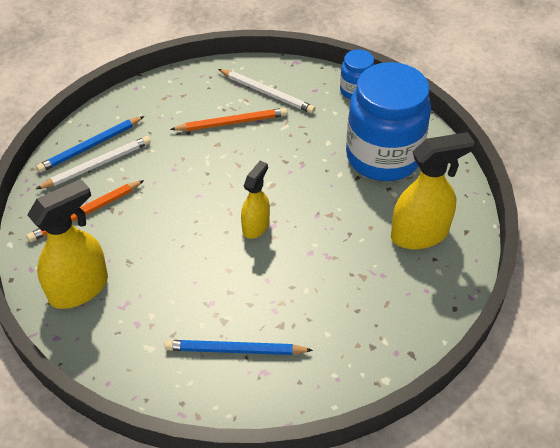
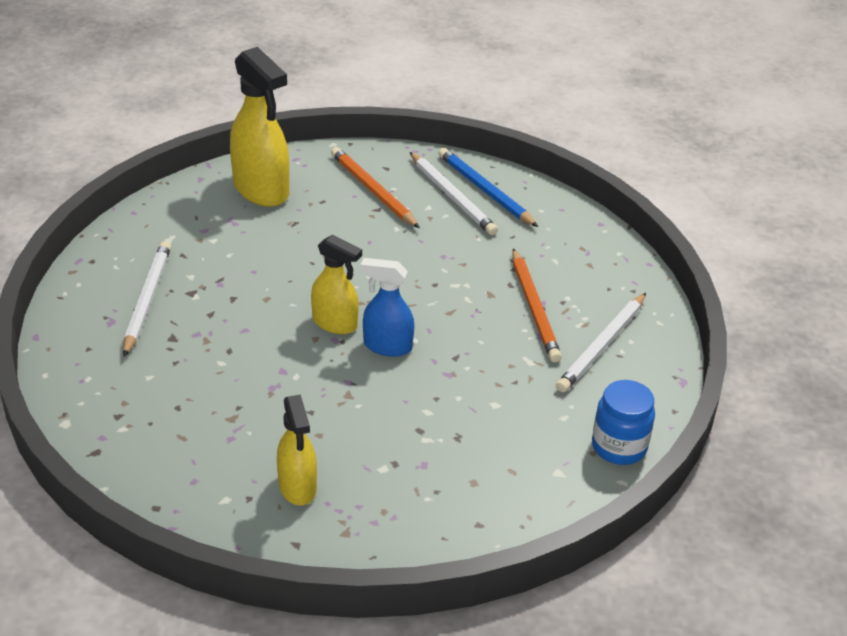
camera: 90 degrees right, 10 degrees down
blue pencil [164,340,313,355] -> white pencil [123,241,171,357]
blue jar [346,62,431,181] -> none
yellow spray bottle [391,132,475,249] -> yellow spray bottle [277,394,317,506], size x0.60
none -> blue spray bottle [360,258,414,357]

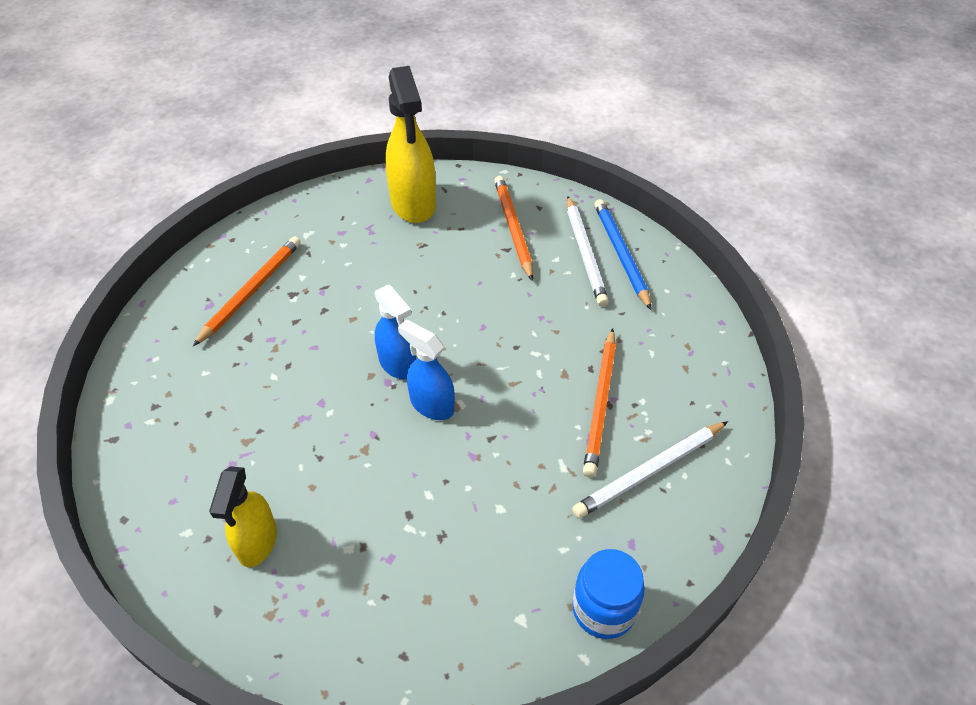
camera: 25 degrees right, 10 degrees up
white pencil [123,241,171,357] -> orange pencil [193,236,301,346]
yellow spray bottle [311,235,362,334] -> blue spray bottle [375,285,416,379]

